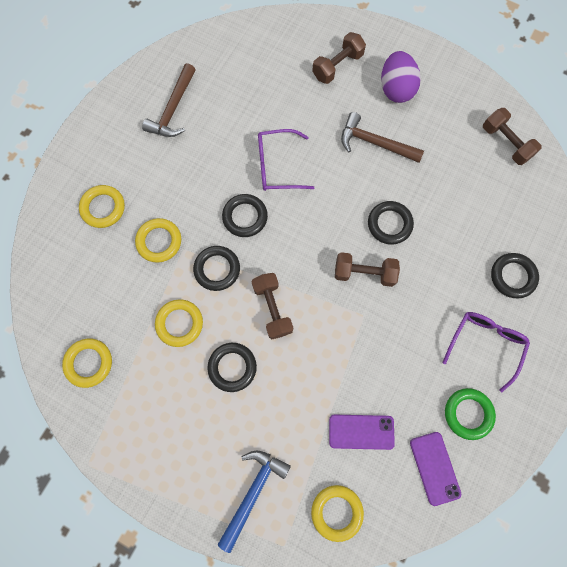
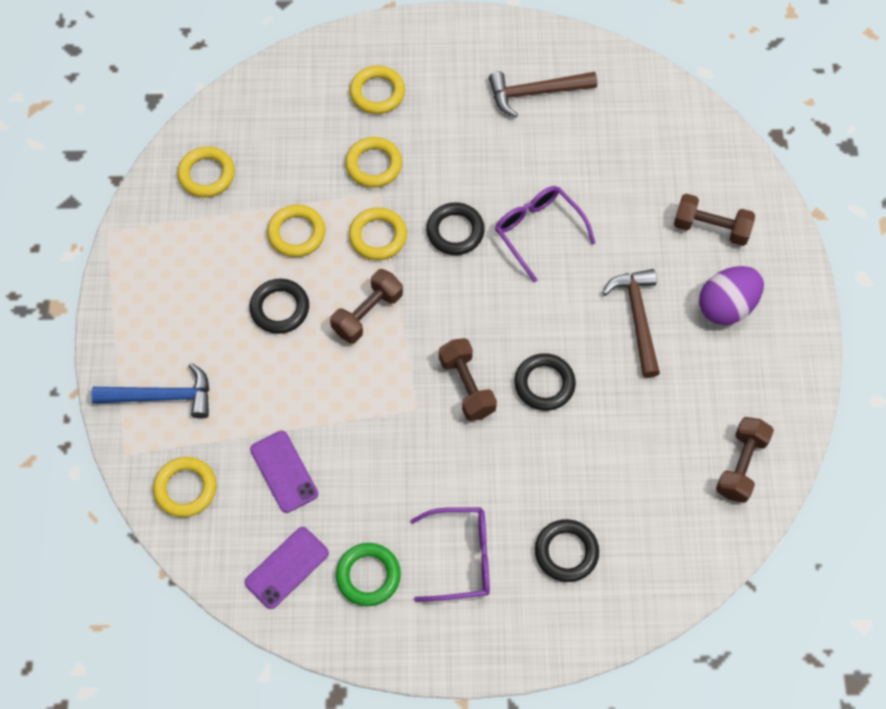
camera: 60 degrees right, 10 degrees down
black ring [193,246,240,291] -> yellow ring [349,207,407,260]

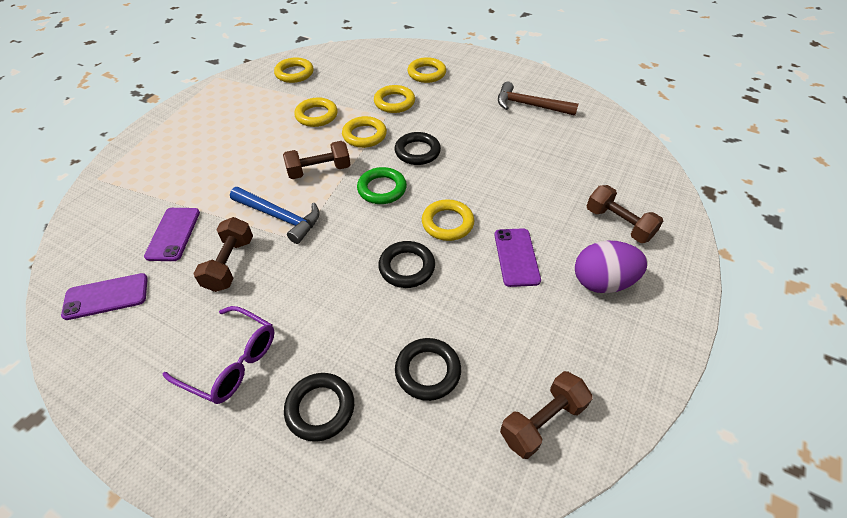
camera: 30 degrees right, 15 degrees down
blue hammer [91,363,209,419] -> blue hammer moved to [230,187,320,244]
yellow ring [153,457,217,517] -> yellow ring moved to [422,199,474,241]
black ring [250,279,309,334] -> black ring moved to [395,338,461,401]
green ring [336,543,401,606] -> green ring moved to [357,167,407,204]
brown dumbbell [439,338,497,421] -> brown dumbbell moved to [193,217,253,292]
purple glasses [495,186,596,282] -> none
brown hammer [602,269,660,378] -> purple phone [494,228,541,287]

